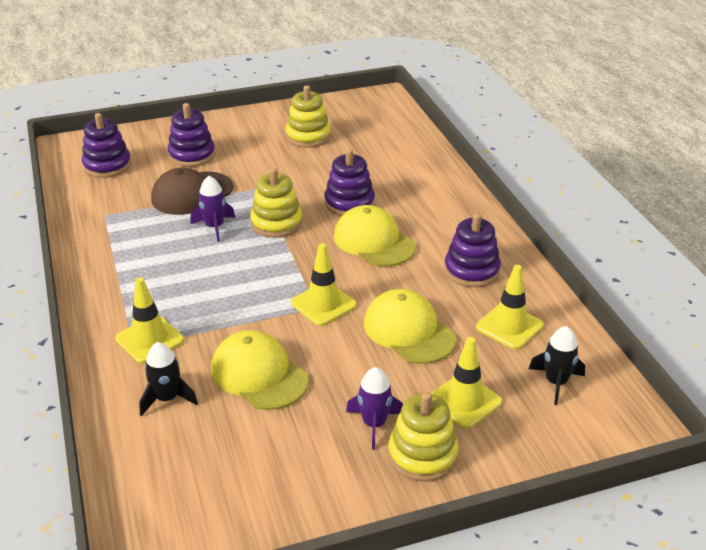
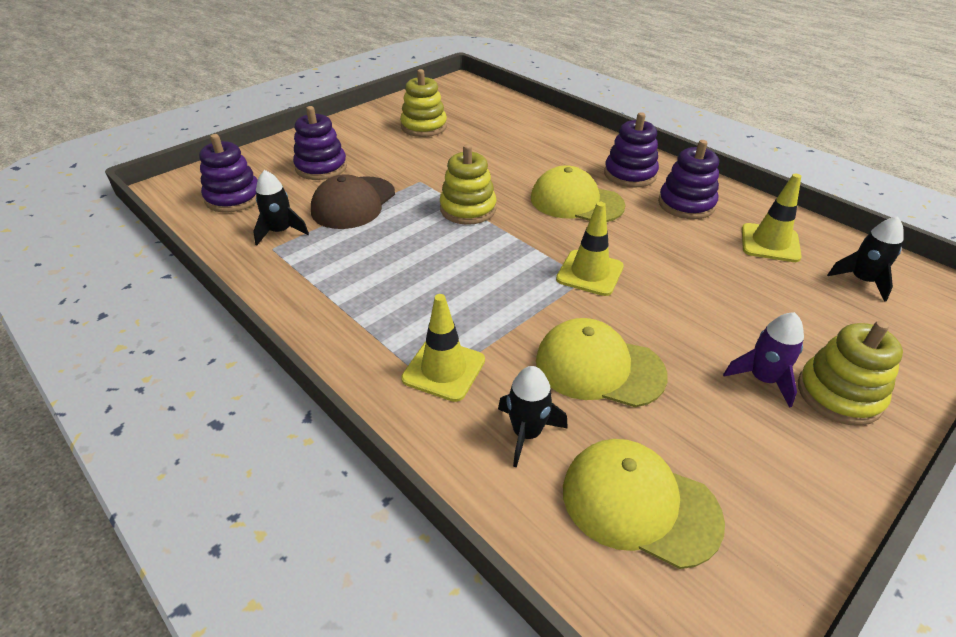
camera: 25 degrees left, 5 degrees up
purple rocket [190,176,235,242] -> none
purple stacking toy [324,149,375,216] -> purple stacking toy moved to [604,112,659,188]
yellow cap [364,289,456,364] -> yellow cap moved to [563,439,725,569]
yellow traffic cone [431,337,502,429] -> none
none -> black rocket [253,170,309,245]

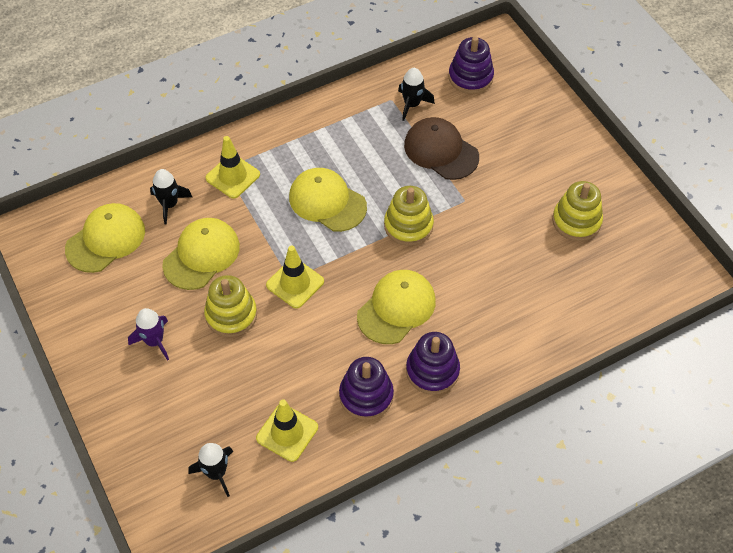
camera: 105 degrees right, 15 degrees up
purple stacking toy [293,106,347,180] -> none
yellow stacking toy [798,321,903,426] -> yellow stacking toy moved to [204,275,257,337]
none -> yellow cap [289,168,367,232]

